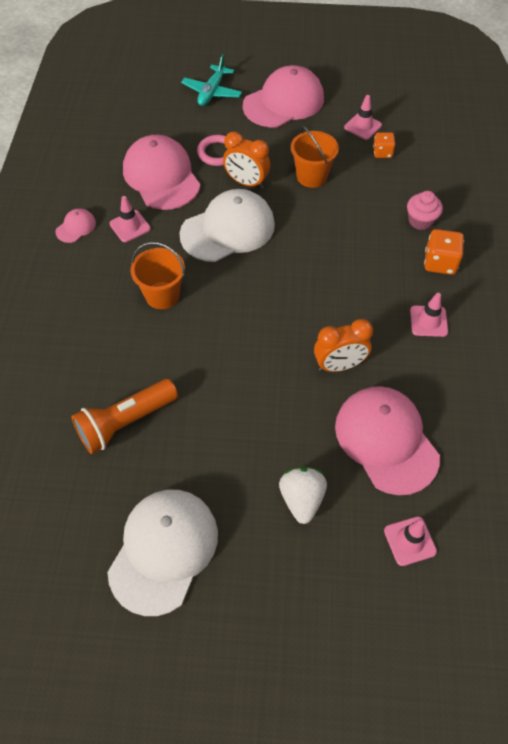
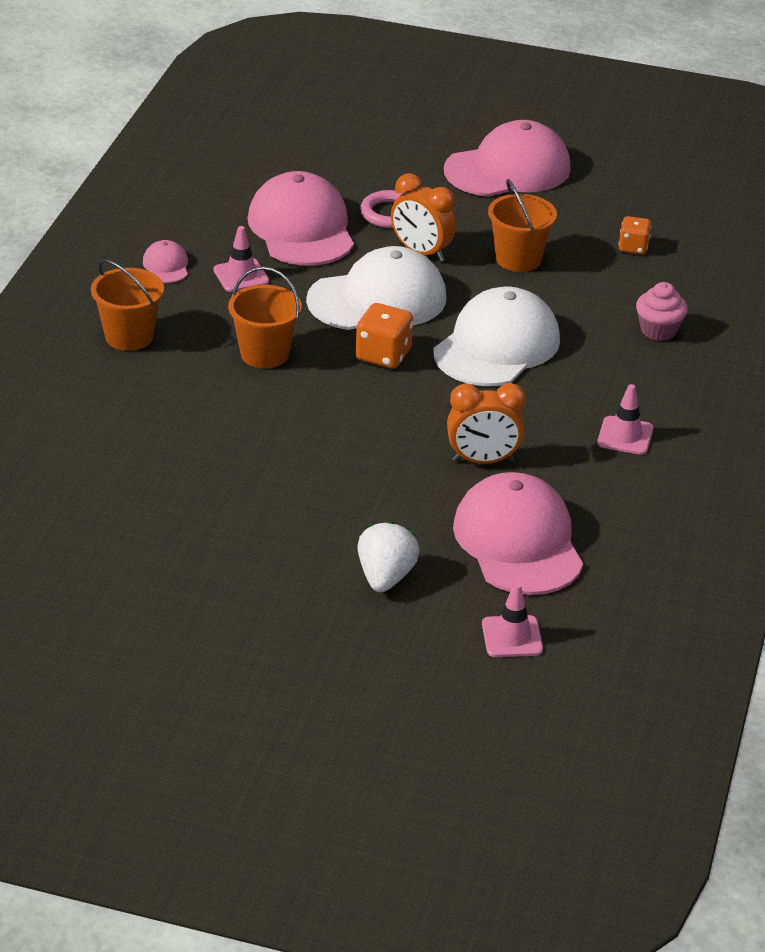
camera: 10 degrees right, 20 degrees down
pink cap [55,208,96,243] -> pink cap turned 60 degrees counterclockwise [143,240,188,283]
orange flashlight [71,379,178,454] -> none
white cap [107,490,218,616] -> white cap moved to [433,287,560,386]
turquoise plane [181,54,242,106] -> none
pink traffic cone [344,95,382,140] -> none
orange dice [424,229,464,275] -> orange dice moved to [356,303,413,368]
none -> orange bucket [91,259,164,351]

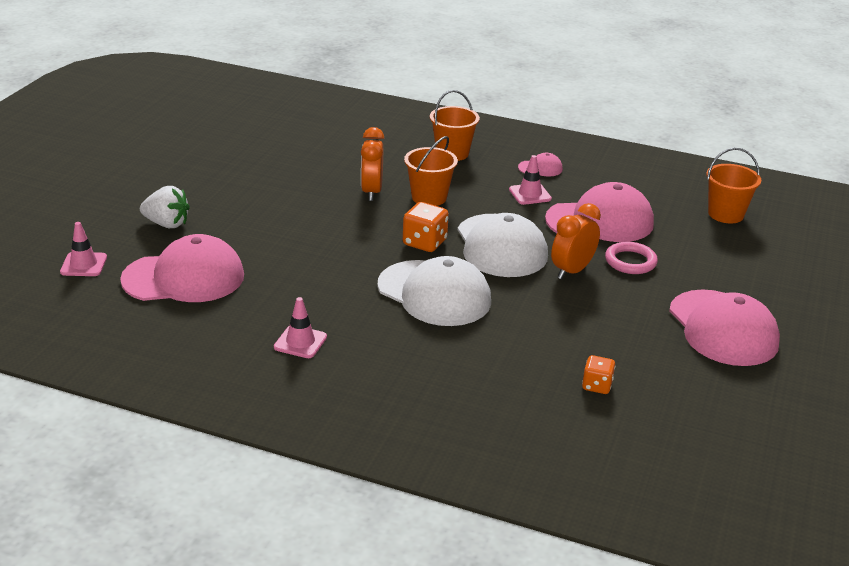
camera: 95 degrees right, 5 degrees down
orange clock [447,383,526,464] -> orange clock moved to [361,127,384,201]
orange bucket [488,179,557,272] -> orange bucket moved to [706,148,761,223]
pink cupcake [636,282,688,341] -> none

